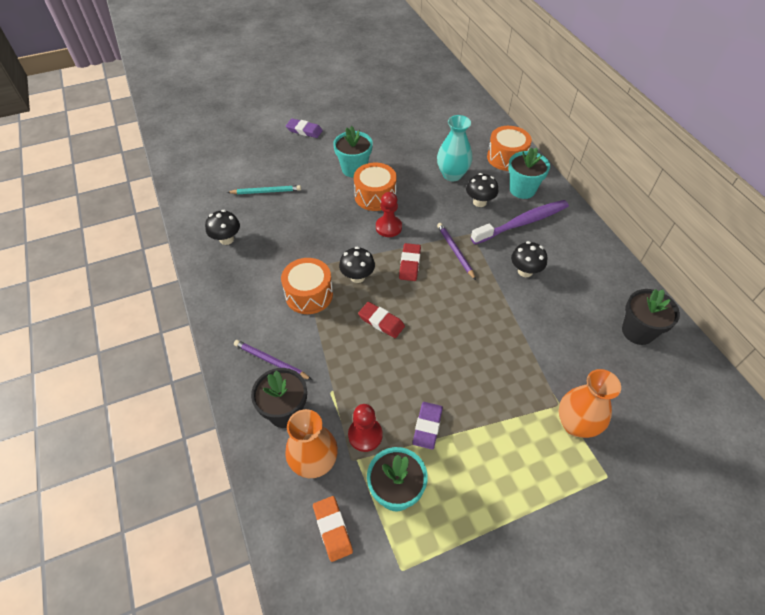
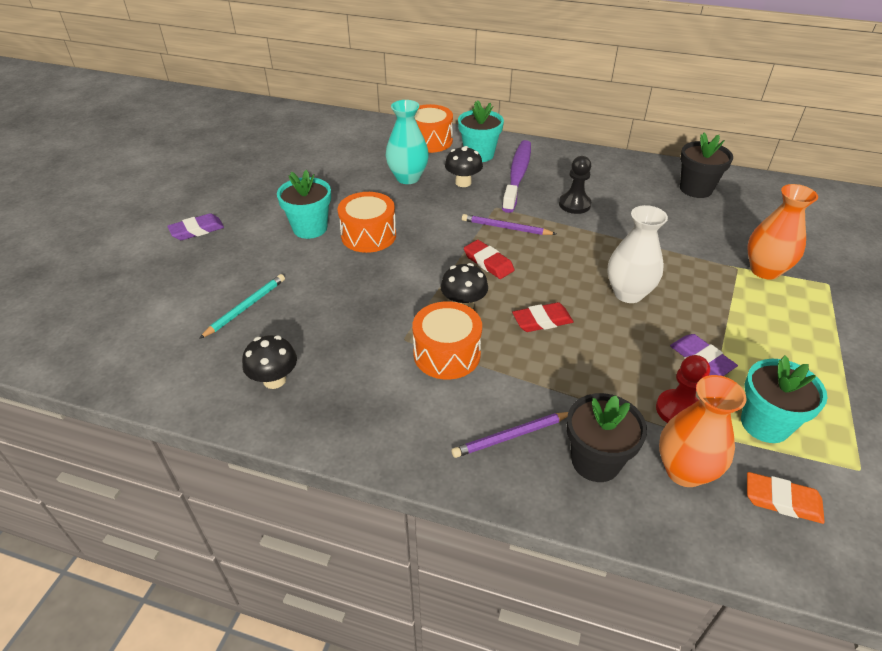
camera: 50 degrees left, 10 degrees down
red pawn [376,192,402,237] -> none
black mushroom [511,241,548,277] -> black pawn [559,156,591,214]
none -> white vase [608,205,668,303]

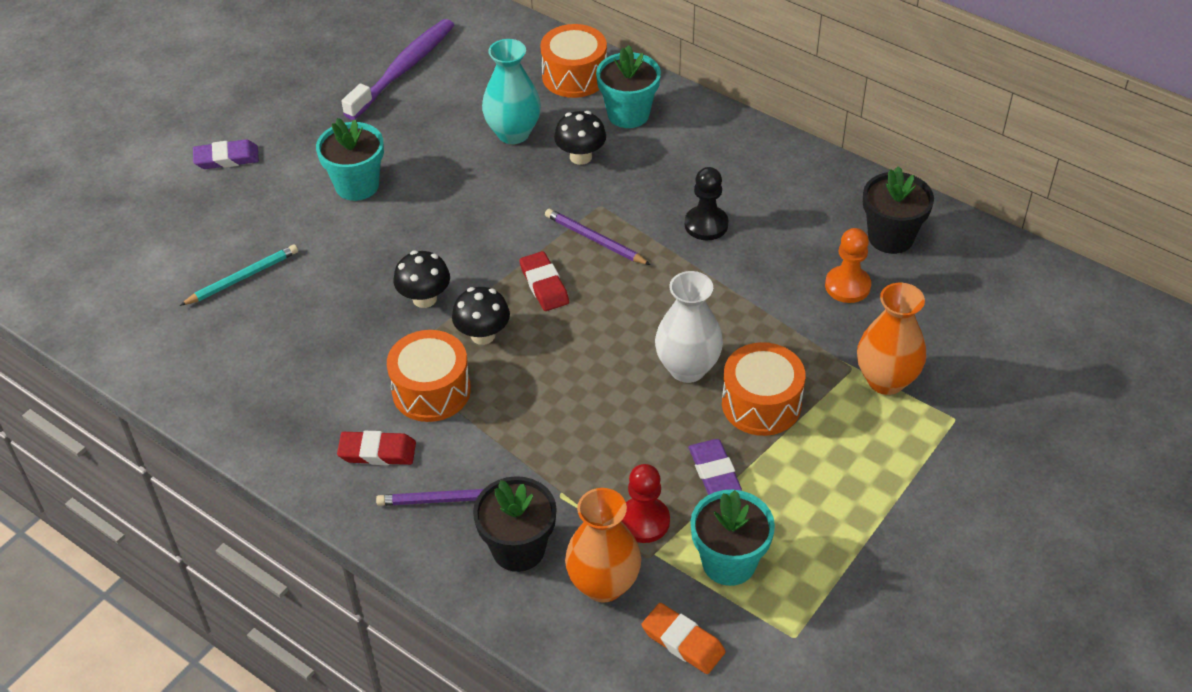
camera: 20 degrees right, 5 degrees up
black mushroom [242,335,297,389] -> black mushroom moved to [394,250,450,308]
orange drum [338,192,396,253] -> orange drum moved to [722,342,806,436]
purple toothbrush [502,140,531,213] -> purple toothbrush moved to [341,19,454,120]
red eraser [512,302,574,332] -> red eraser moved to [337,431,416,465]
none -> orange pawn [825,228,871,303]

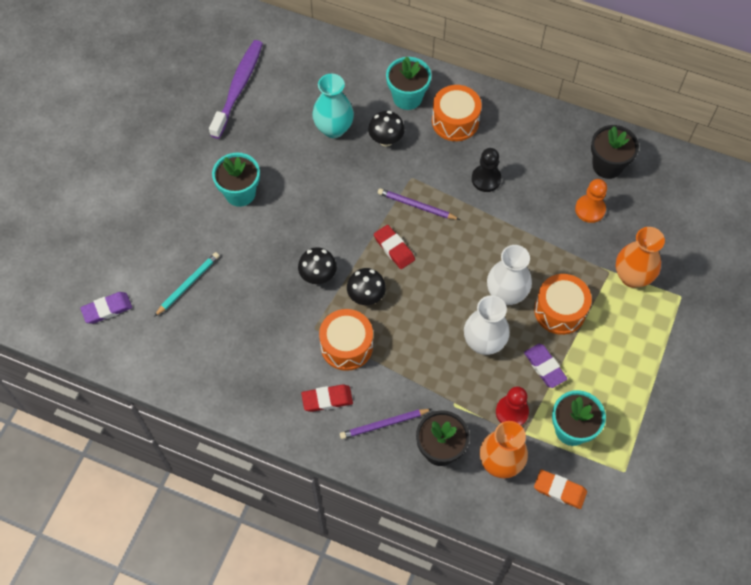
camera: 15 degrees left, 15 degrees up
purple eraser [193,139,259,169] -> purple eraser moved to [80,292,132,324]
orange drum [540,24,607,98] -> orange drum moved to [432,85,481,141]
none -> white vase [464,295,510,355]

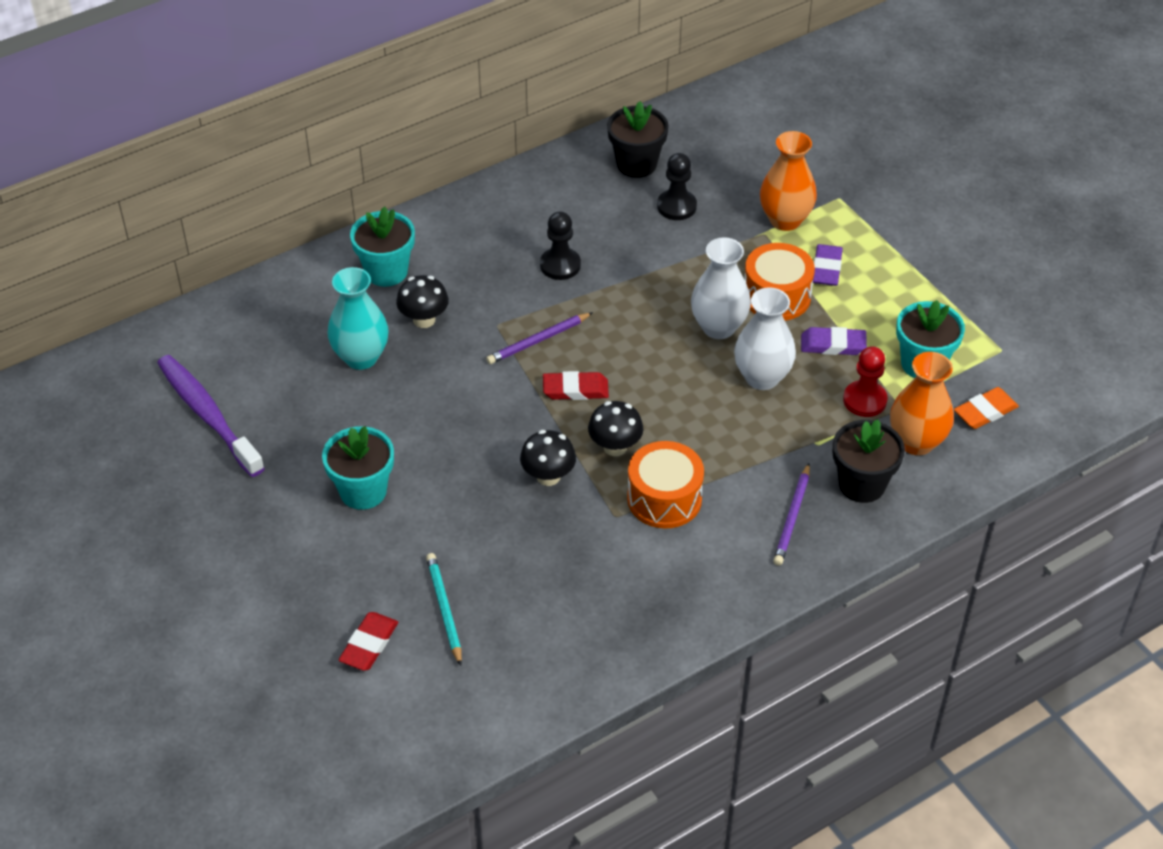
camera: 55 degrees left, 15 degrees down
purple eraser [80,292,132,324] -> purple eraser moved to [813,244,843,286]
red eraser [301,384,353,412] -> red eraser moved to [339,612,398,671]
orange drum [432,85,481,141] -> none
orange pawn [575,179,607,223] -> black pawn [657,153,697,220]

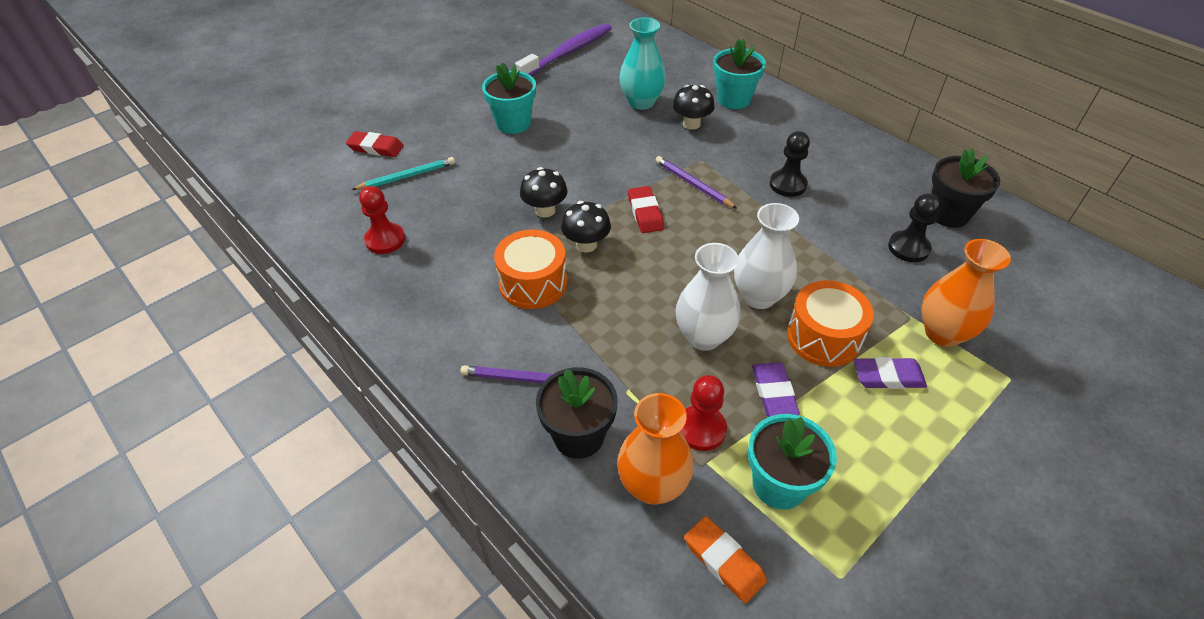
camera: 80 degrees right, 0 degrees up
none -> red pawn [359,186,405,254]

